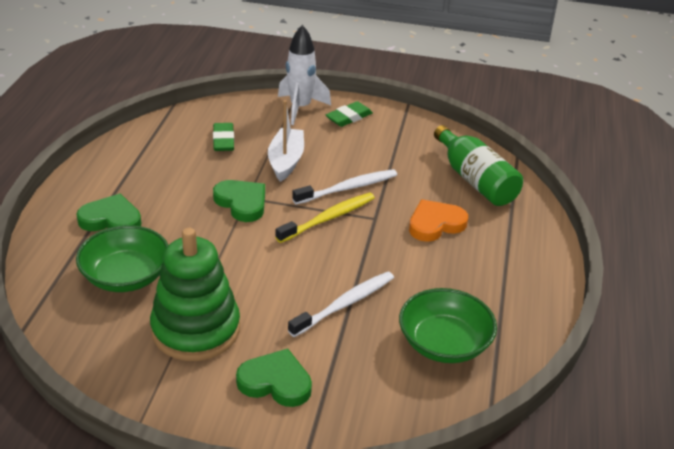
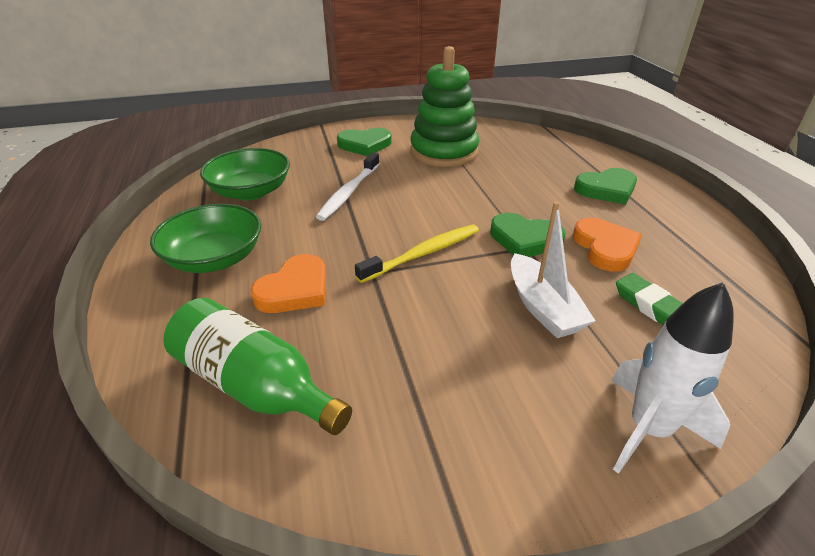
camera: 155 degrees right, 0 degrees up
green bowl [76,225,168,292] -> green bowl moved to [150,204,261,273]
yellow toothbrush [275,192,375,243] -> yellow toothbrush turned 150 degrees counterclockwise [355,225,479,283]
white toothbrush [292,169,397,205] -> none
green eraser [326,101,373,127] -> none
none -> orange heart [573,218,642,272]

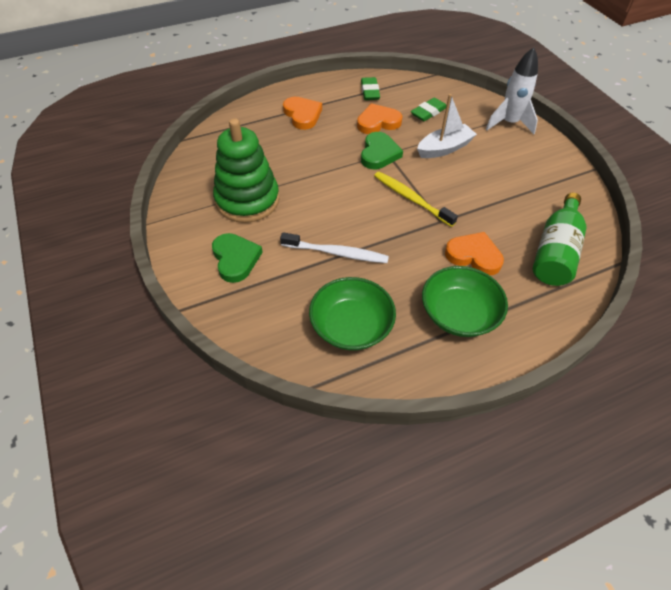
camera: 100 degrees left, 15 degrees up
green heart [574,168,637,205] -> orange heart [283,97,322,130]
none -> green eraser [361,77,380,100]

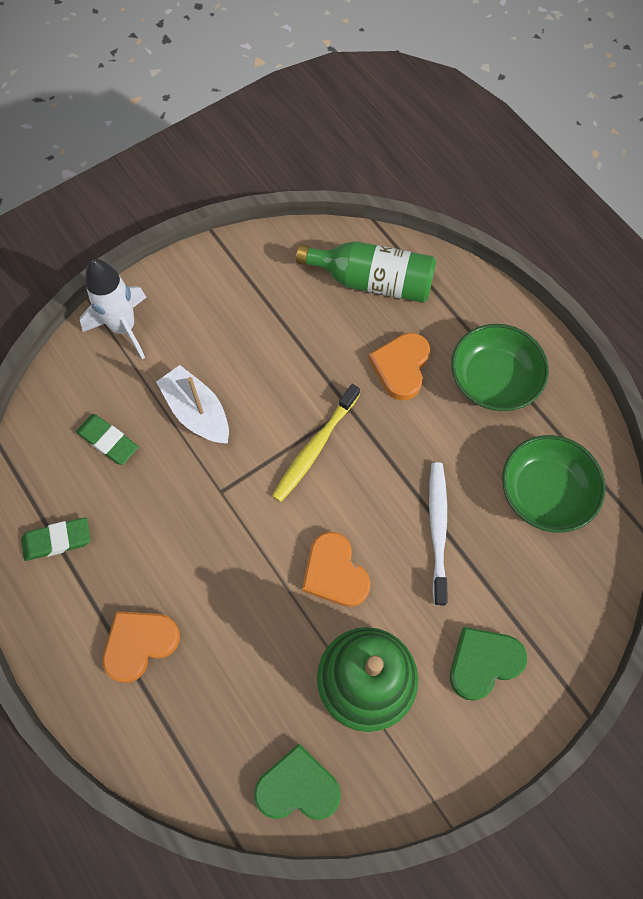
camera: 100 degrees left, 15 degrees up
orange heart [357,103,403,134] -> orange heart moved to [302,532,371,607]
green heart [361,132,403,169] -> green heart moved to [254,744,341,820]

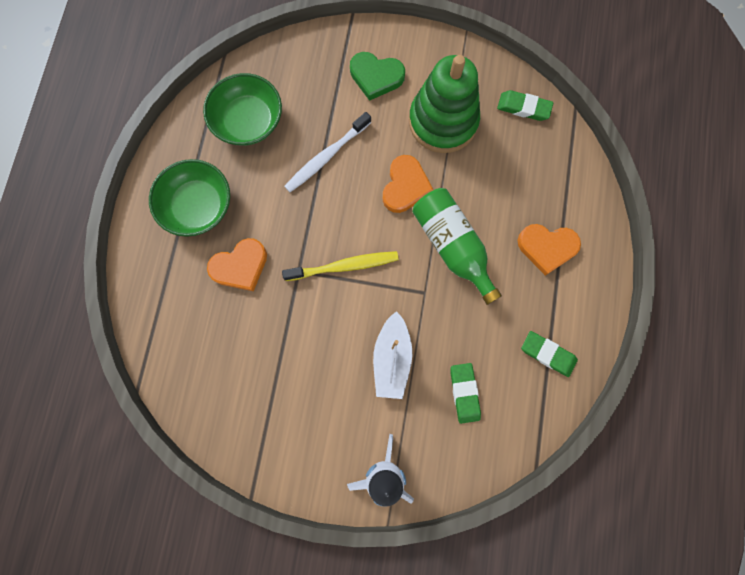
camera: 135 degrees left, 10 degrees up
green heart [254,744,341,820] -> green eraser [497,90,553,121]
green bottle [296,241,436,303] -> green bottle moved to [412,188,502,305]

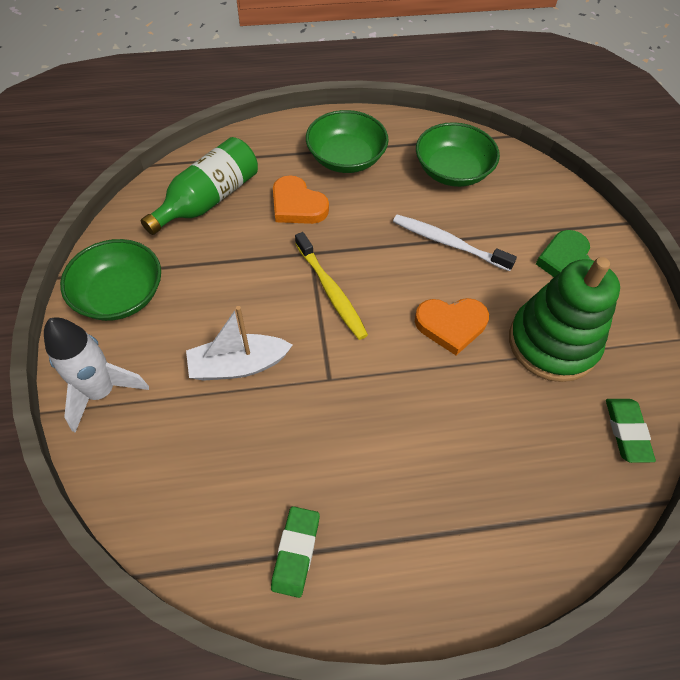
camera: 70 degrees right, 20 degrees down
green bottle [412,188,502,305] -> green bottle moved to [141,137,258,235]
green eraser [450,363,481,424] -> none
orange heart [518,224,581,276] -> none
none -> green bowl [60,239,161,321]

